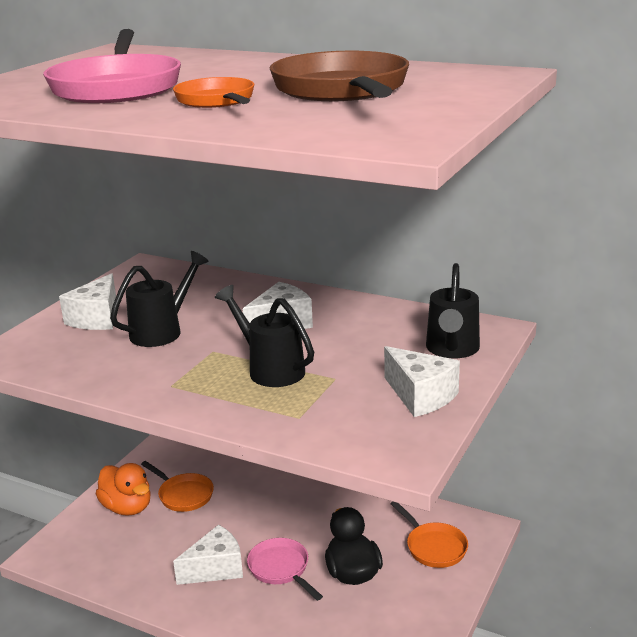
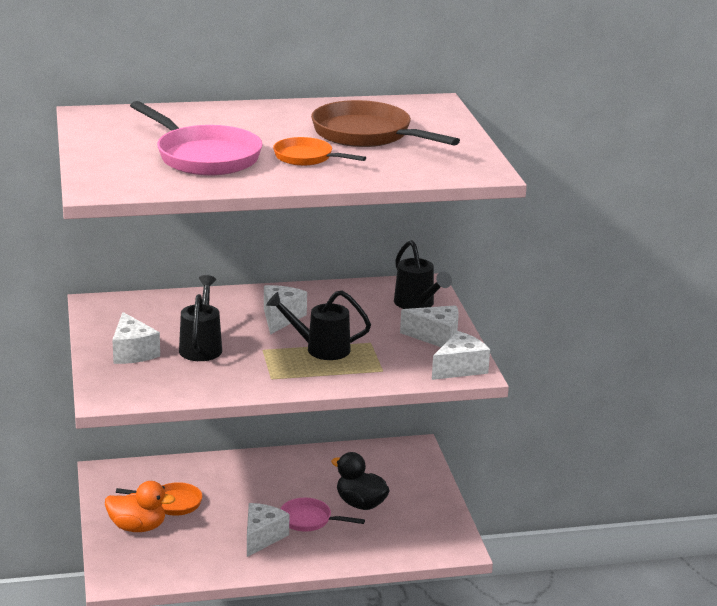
camera: 40 degrees left, 0 degrees up
orange pan [390,501,468,568] -> none
none -> white cheese [432,331,490,380]

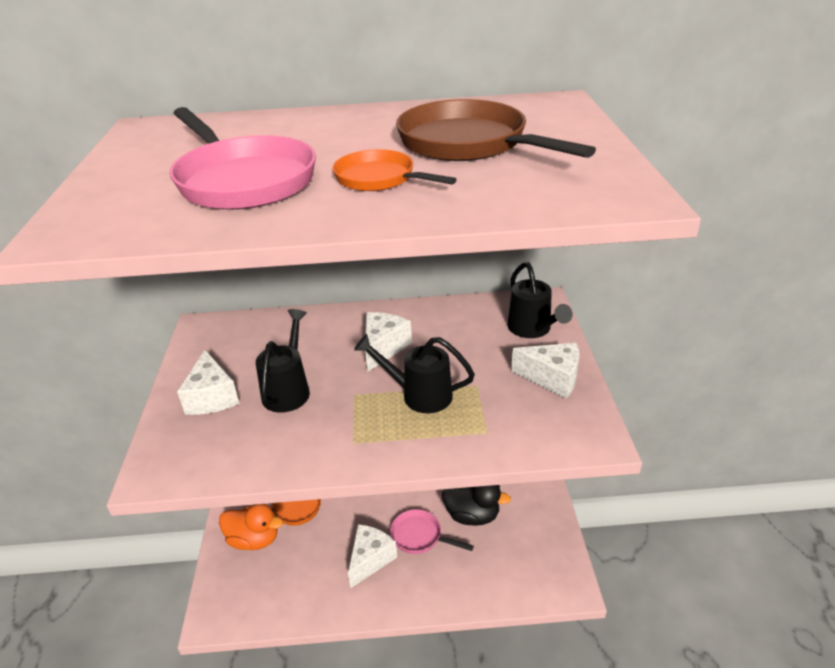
camera: 10 degrees right, 10 degrees up
black duck [331,452,390,510] -> black duck turned 150 degrees clockwise [442,485,511,526]
white cheese [432,331,490,380] -> none

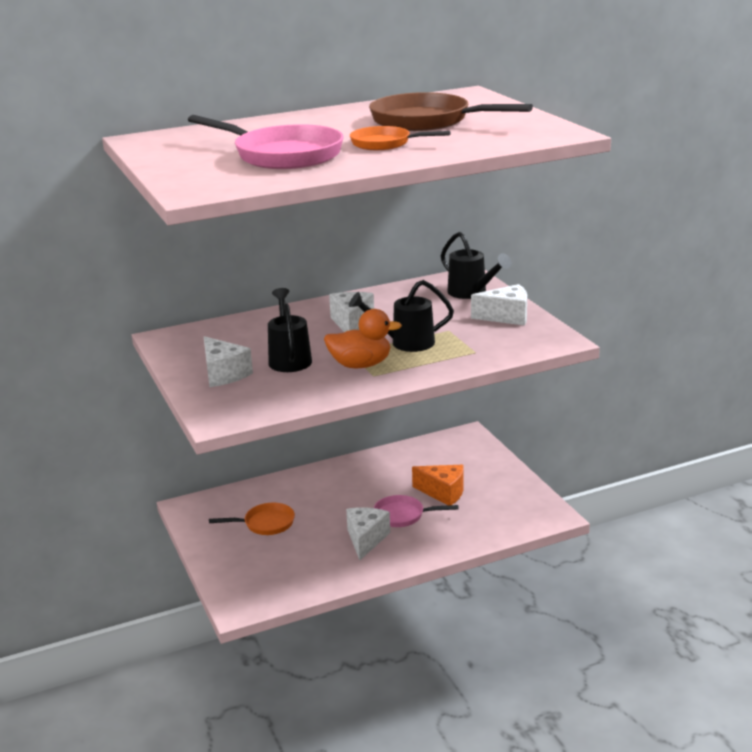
camera: 20 degrees left, 10 degrees down
orange duck [219,504,283,550] -> orange duck moved to [324,309,402,368]
black duck [442,485,511,526] -> orange cheese [412,465,464,505]

